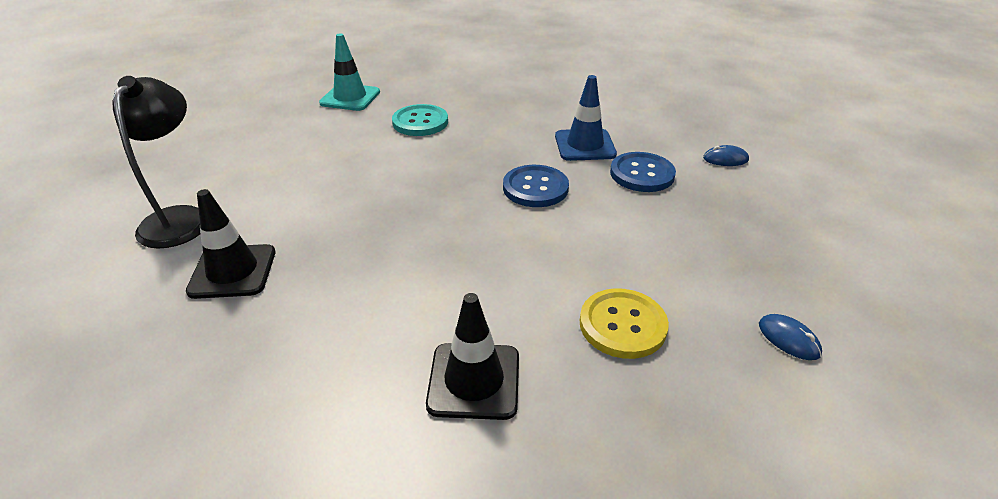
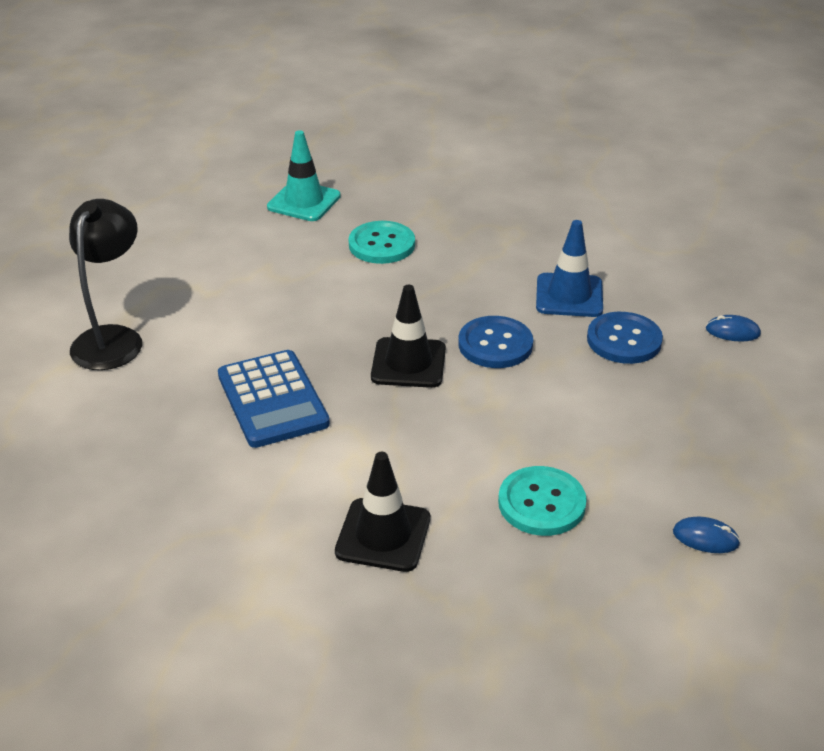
camera: 10 degrees right, 0 degrees up
black traffic cone [186,189,275,299] -> black traffic cone moved to [371,285,446,388]
yellow button [580,288,669,359] -> turquoise button [498,466,587,536]
blue mouse [759,314,822,360] -> blue mouse turned 45 degrees counterclockwise [673,517,741,553]
none -> blue calculator [218,350,330,448]

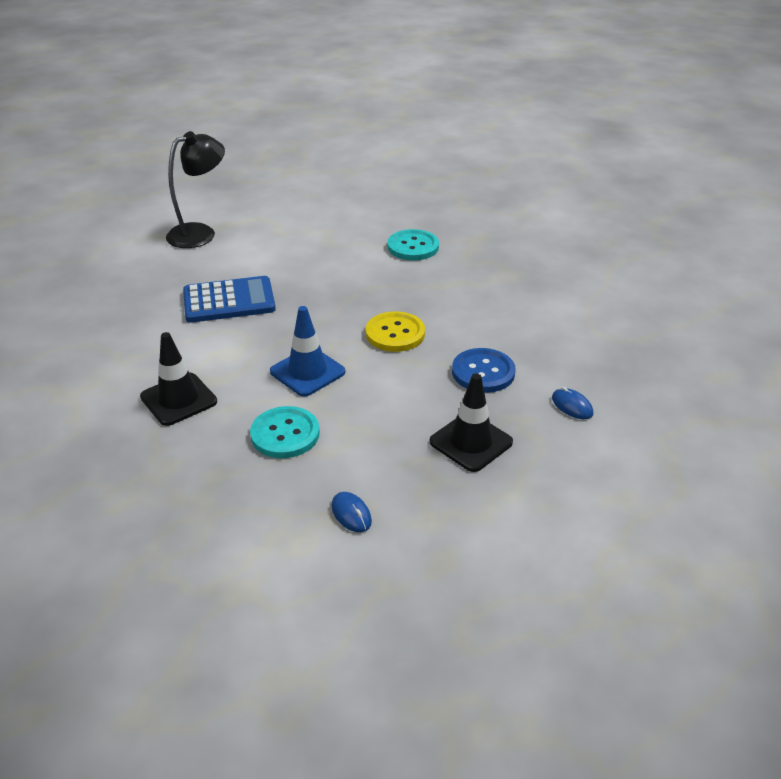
camera: 40 degrees right, 0 degrees up
blue calculator [218,350,330,448] -> blue calculator turned 120 degrees counterclockwise [183,276,276,323]
turquoise traffic cone [267,130,341,221] -> none
black traffic cone [371,285,446,388] -> black traffic cone moved to [429,373,513,472]
blue button [458,316,533,368] -> yellow button [366,312,425,352]
blue traffic cone [536,220,603,317] -> blue traffic cone moved to [270,306,346,396]

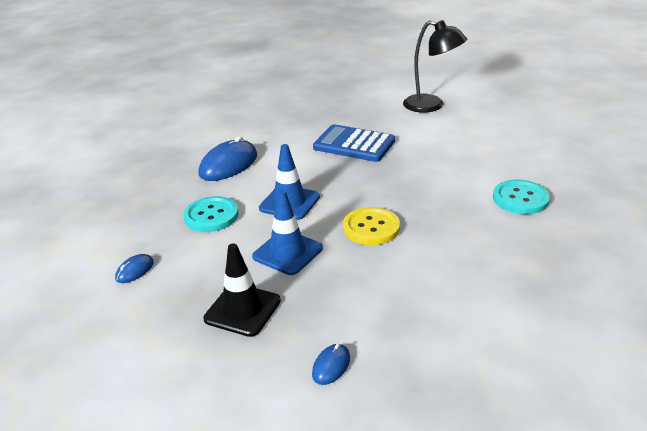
camera: 70 degrees right, 5 degrees down
black traffic cone [140,332,217,426] -> blue mouse [198,136,257,181]
blue calculator [183,276,276,323] -> blue calculator turned 150 degrees clockwise [313,124,395,162]
blue button [452,348,516,393] -> none
none -> blue traffic cone [252,190,323,275]

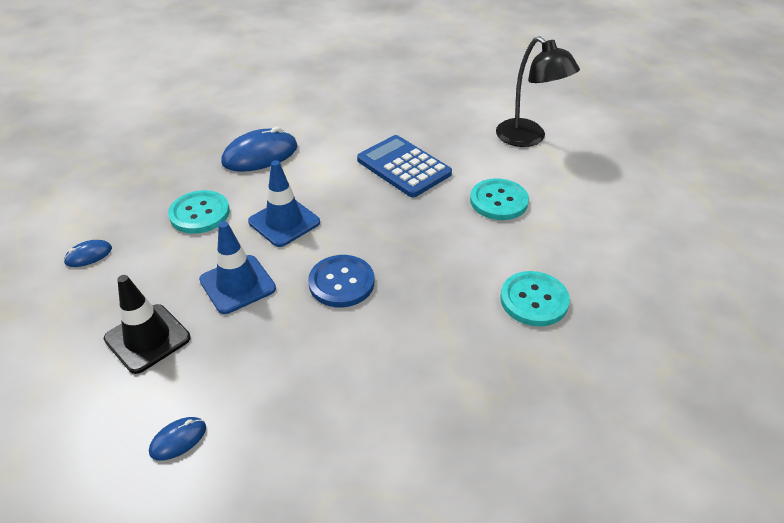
camera: 20 degrees right, 10 degrees up
yellow button [343,207,400,245] -> blue button [308,255,374,307]
none -> turquoise button [470,178,529,220]

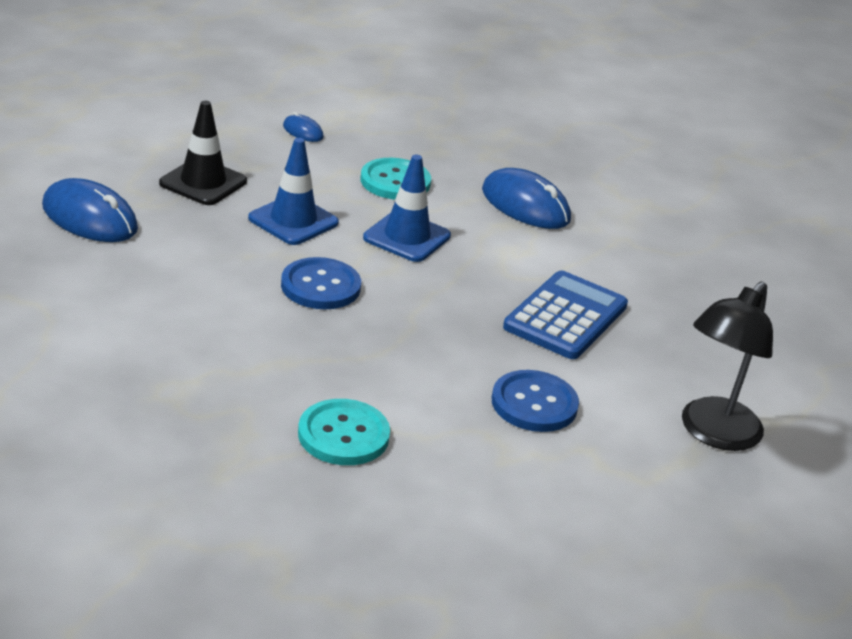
camera: 70 degrees right, 10 degrees down
blue mouse [149,417,206,461] -> blue mouse [42,178,138,242], size x2.02
turquoise button [470,178,529,220] -> blue button [492,370,579,432]

